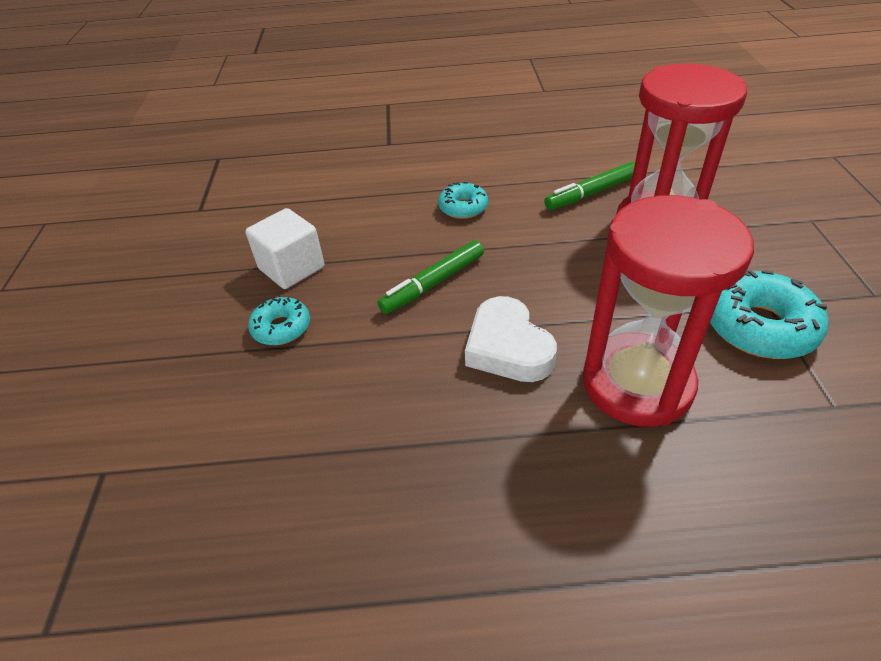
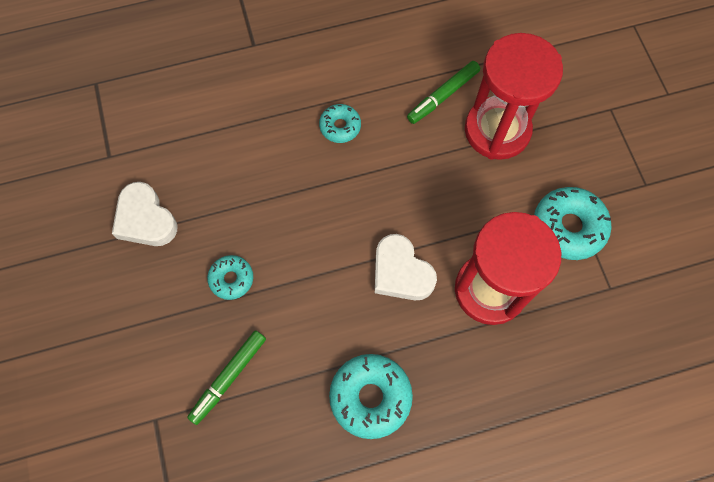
camera: 15 degrees left, 25 degrees up
white cube [245,208,324,289] -> none
green marker [377,240,484,314] -> green marker moved to [187,330,266,425]
none -> white heart [112,182,178,246]
none -> turquoise donut [329,354,413,439]

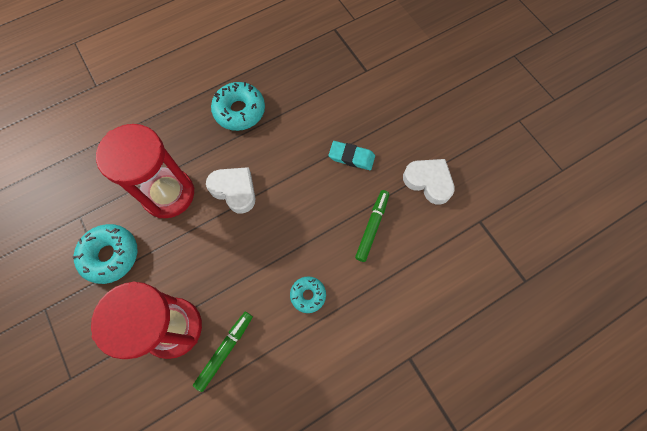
camera: 165 degrees right, 0 degrees up
green marker [187,330,266,425] -> green marker moved to [355,190,389,262]
turquoise donut [207,255,253,300] -> turquoise eraser [329,141,375,170]

